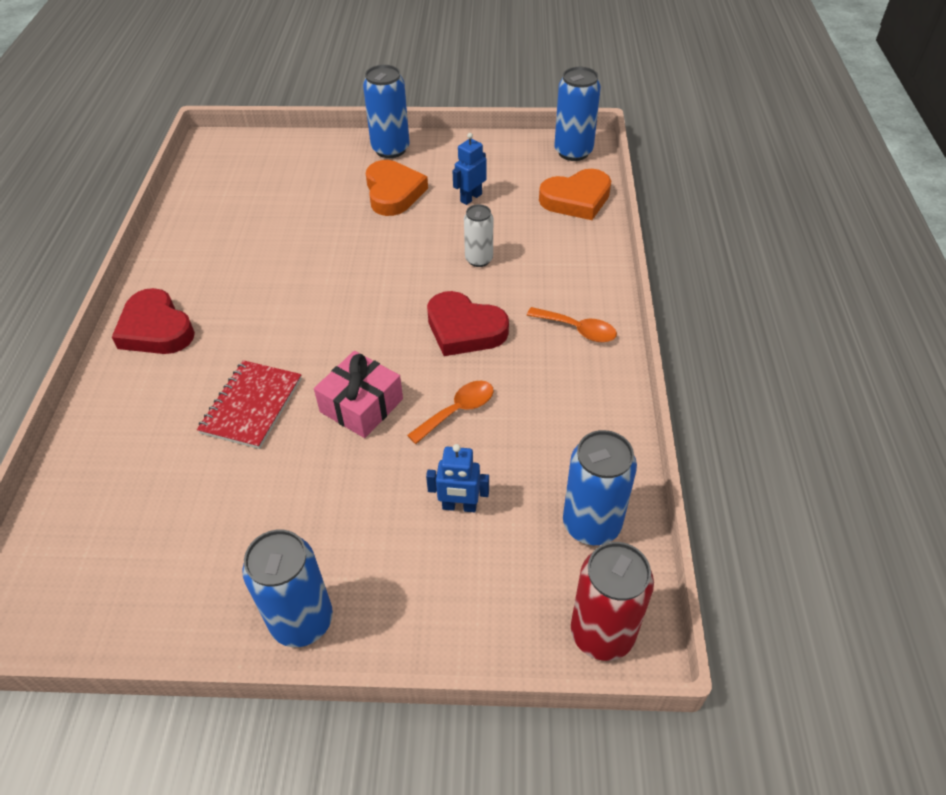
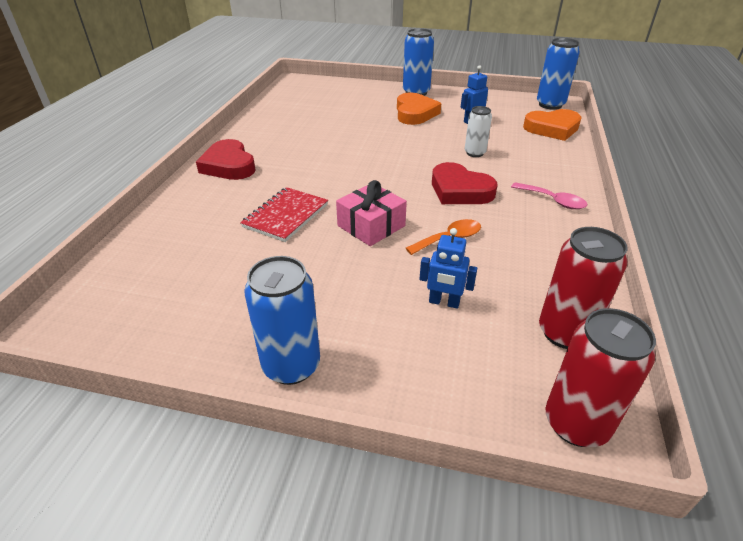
camera: 10 degrees right, 10 degrees down
orange spoon [527,307,617,342] -> pink spoon [511,182,587,209]
blue can [563,430,637,545] -> red can [539,227,628,349]

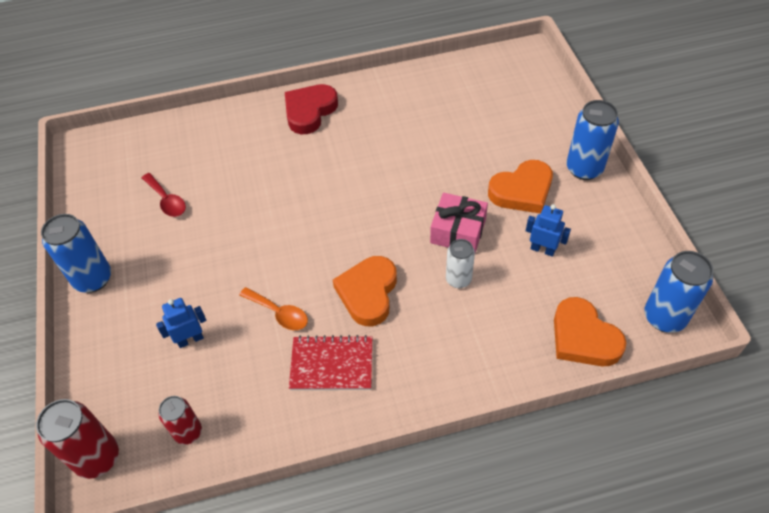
camera: 65 degrees right, 15 degrees up
red notebook [240,187,328,242] -> red notebook moved to [289,335,372,390]
pink gift [336,180,407,246] -> pink gift moved to [430,193,488,253]
blue robot [419,228,477,309] -> blue robot turned 75 degrees clockwise [156,298,206,348]
red heart [432,162,498,204] -> orange heart [333,256,397,326]
pink spoon [511,182,587,209] -> none
red can [539,227,628,349] -> red can [158,396,202,445], size x0.63
none -> red spoon [142,173,186,217]

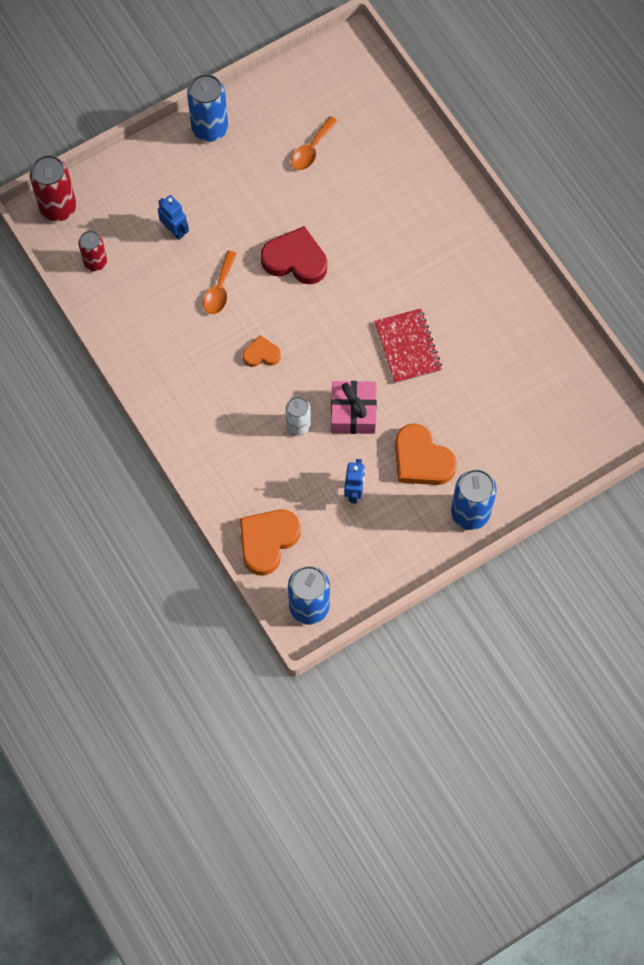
camera: 70 degrees right, 15 degrees up
red spoon [142,173,186,217] -> orange spoon [291,116,338,170]
red heart [285,84,338,134] -> red heart moved to [261,226,327,284]
red notebook [289,335,372,390] -> red notebook moved to [374,308,442,384]
orange heart [333,256,397,326] -> orange heart [242,335,281,367], size x0.55

